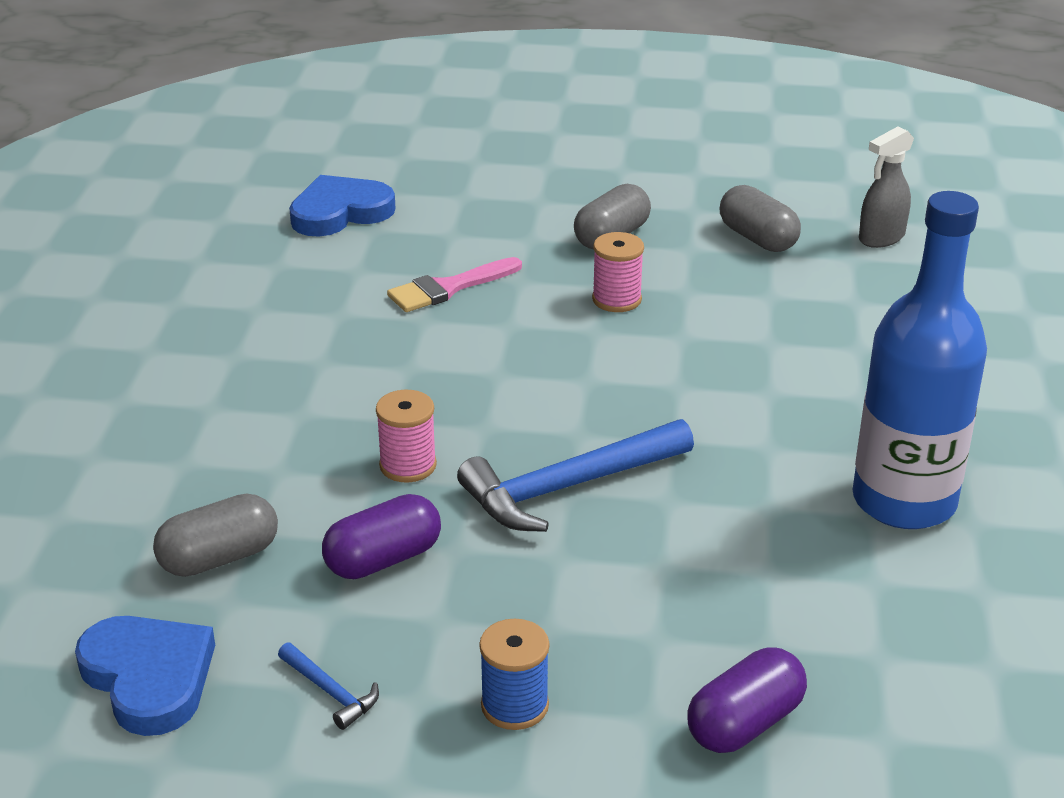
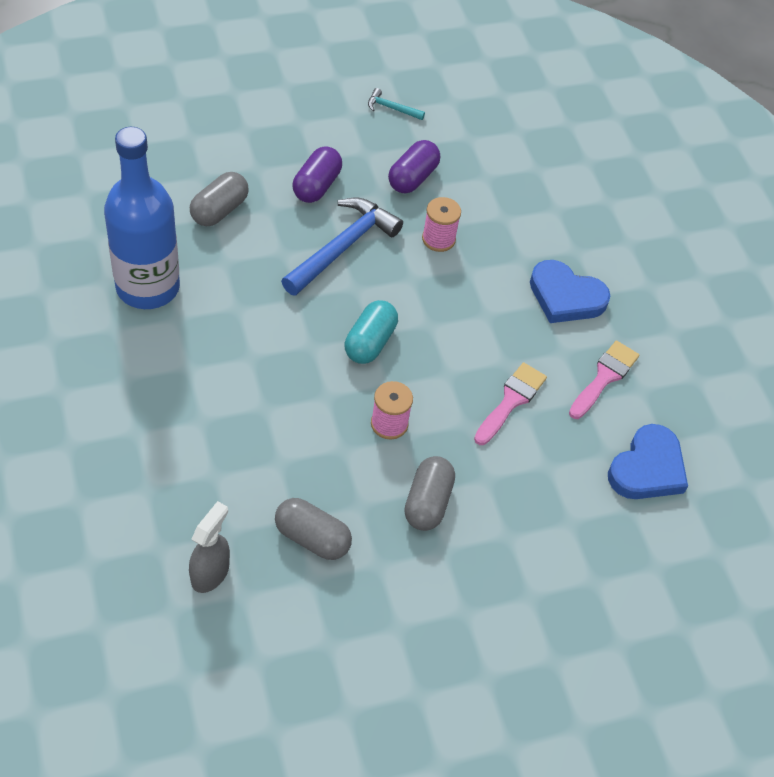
camera: 150 degrees right, 20 degrees up
blue heart [75,616,215,736] -> blue heart moved to [530,260,610,323]
grey capsule [153,493,278,577] -> grey capsule moved to [190,172,249,226]
blue hammer [278,643,379,730] -> turquoise hammer [368,88,425,120]
blue spool [479,619,549,730] -> none
purple capsule [687,647,807,753] -> purple capsule moved to [293,146,342,203]
none -> turquoise capsule [345,300,398,364]
none -> pink brush [569,341,639,419]

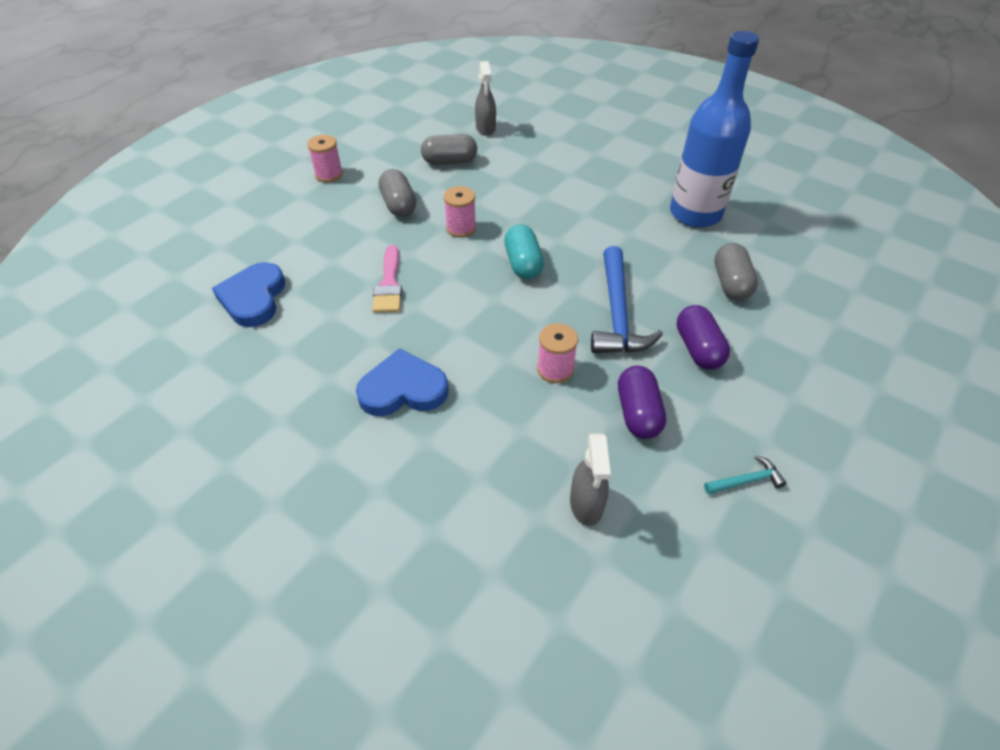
camera: 150 degrees right, 5 degrees down
pink brush [569,341,639,419] -> none
none -> pink spool [307,135,343,182]
none -> grey spray bottle [570,434,611,526]

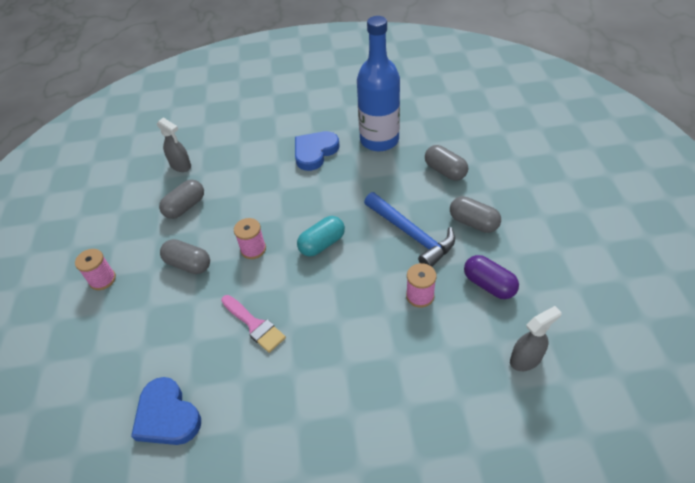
camera: 40 degrees left, 0 degrees up
blue heart [356,348,449,416] -> blue heart moved to [295,131,339,171]
turquoise capsule [504,224,544,279] -> turquoise capsule turned 75 degrees counterclockwise [297,216,345,256]
grey spray bottle [570,434,611,526] -> grey spray bottle turned 75 degrees counterclockwise [510,306,562,371]
purple capsule [677,305,730,370] -> grey capsule [450,196,501,233]
turquoise hammer [704,455,787,494] -> none

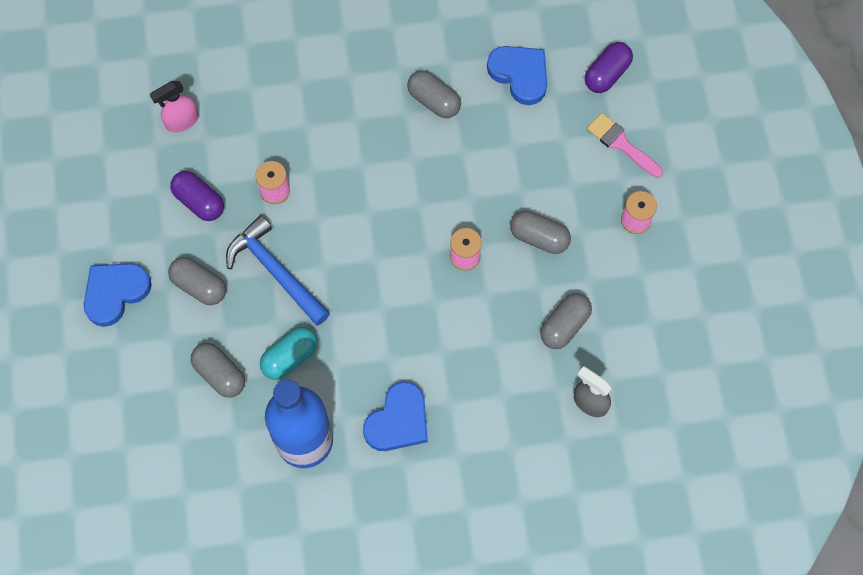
camera: 175 degrees right, 20 degrees up
pink brush [221,295,286,353] -> pink brush moved to [587,113,663,178]
turquoise capsule [297,216,345,256] -> turquoise capsule moved to [260,327,318,380]
grey spray bottle [510,306,562,371] -> pink spray bottle [150,81,198,132]
none -> blue heart [84,263,152,327]
none -> grey capsule [407,70,461,118]
none -> purple capsule [585,42,633,93]

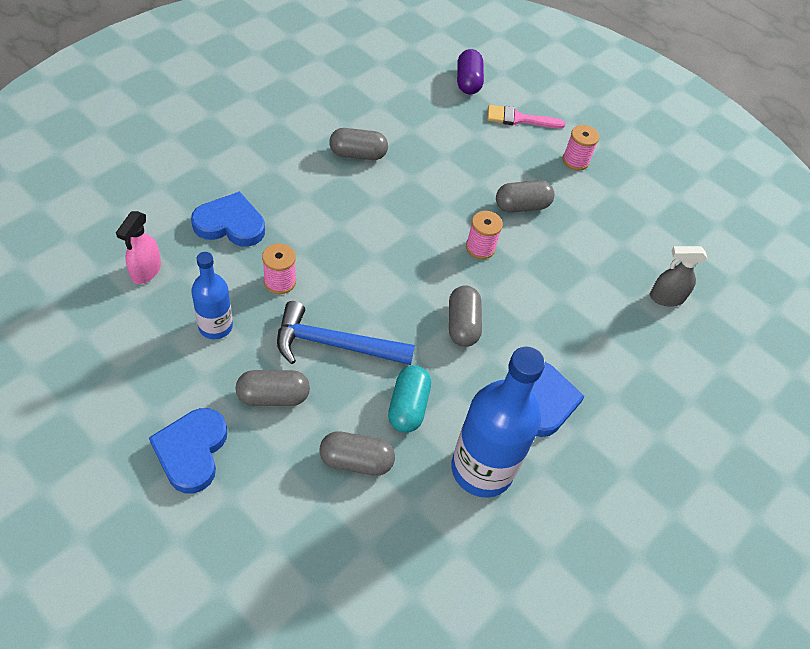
camera: 45 degrees left, 15 degrees down
purple capsule [170,171,224,221] -> blue bottle [191,252,233,339]
blue heart [487,46,547,105] -> blue heart moved to [191,191,265,247]
grey capsule [540,293,592,349] -> grey capsule moved to [449,285,482,347]

